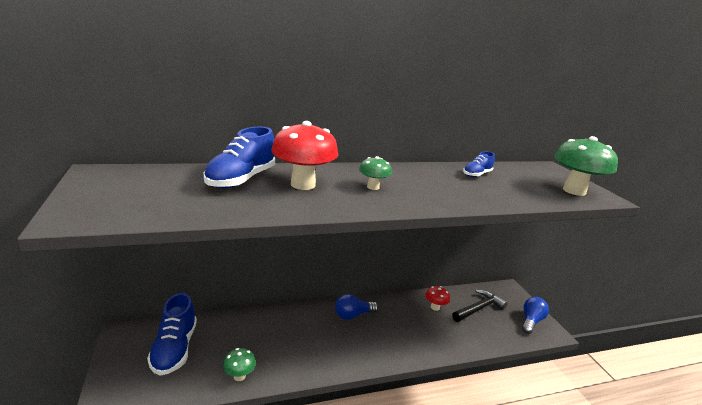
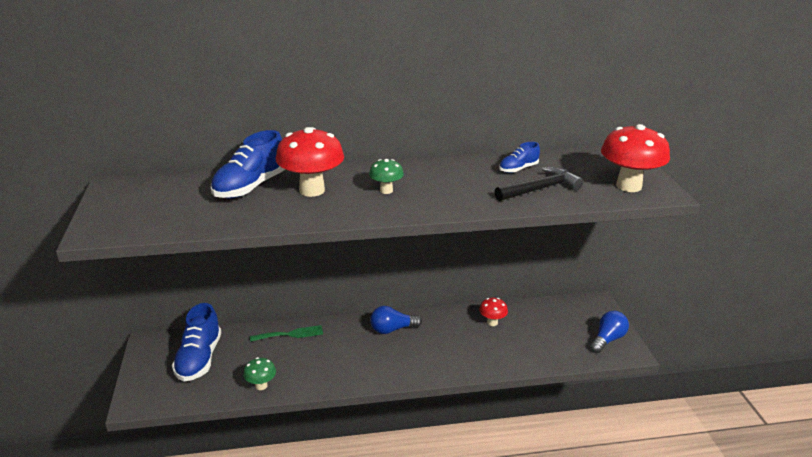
camera: 10 degrees right, 5 degrees up
black hammer [452,290,508,322] -> black hammer moved to [495,167,584,201]
green mushroom [554,136,618,196] -> red mushroom [601,124,670,192]
none -> green fork [250,325,323,342]

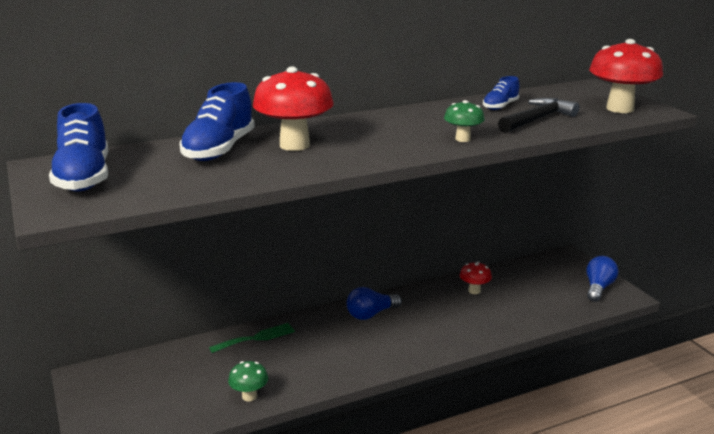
camera: 15 degrees left, 5 degrees down
blue shoe [172,303,222,382] -> blue shoe moved to [49,103,108,191]
green mushroom [369,159,404,194] -> green mushroom moved to [444,100,485,142]

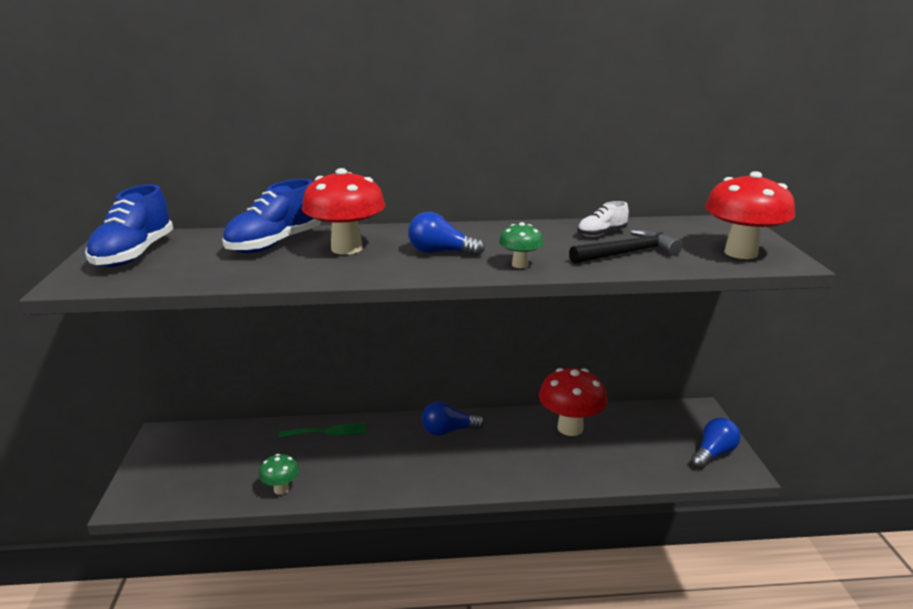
camera: 20 degrees right, 0 degrees up
red mushroom [460,262,492,294] -> red mushroom [539,368,607,436], size x1.93
blue shoe [483,76,519,110] -> white shoe [577,201,629,237]
none -> blue light bulb [408,212,485,256]

